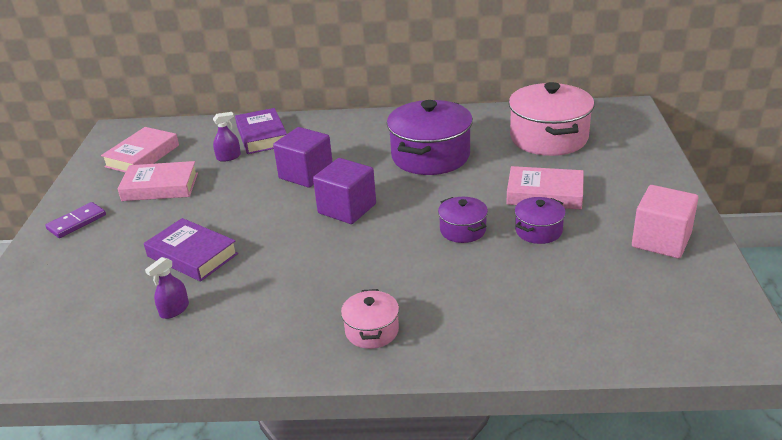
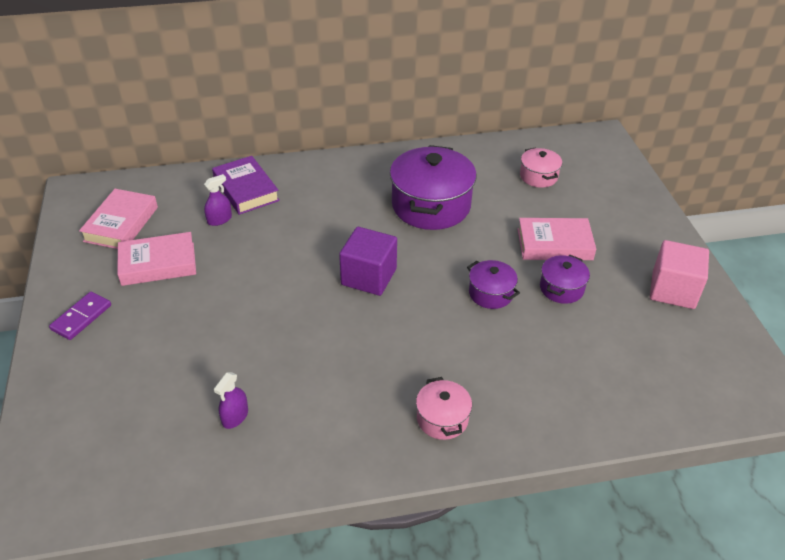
camera: 15 degrees left, 10 degrees up
purple book [144,218,238,282] -> none
purple cube [273,127,333,188] -> none
pink pot [509,82,594,156] -> pink pot [520,147,562,188], size x0.51

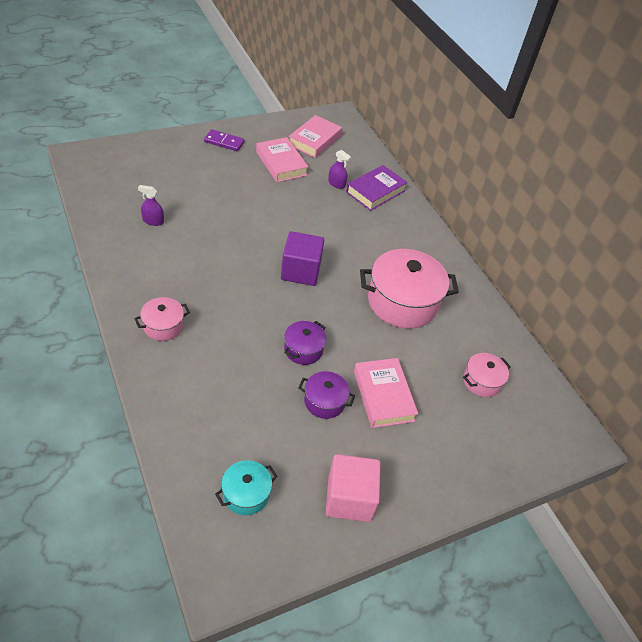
camera: 70 degrees right, 5 degrees up
pink book [79,189,158,249] -> pink book turned 60 degrees counterclockwise [289,115,342,158]
purple pot [390,145,477,230] -> pink pot [360,249,459,329]
none -> turquoise pot [215,460,278,515]

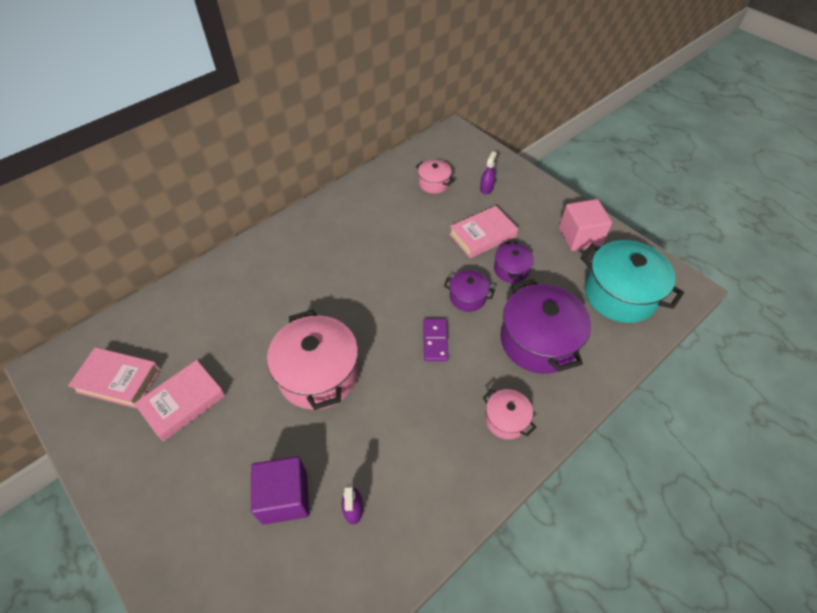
camera: 100 degrees left, 5 degrees up
purple domino [204,129,244,151] -> purple domino moved to [423,319,449,361]
turquoise pot [215,460,278,515] -> turquoise pot [580,240,684,323], size x1.98
purple cube [281,231,324,286] -> purple cube moved to [251,456,309,525]
purple spray bottle [328,150,351,189] -> purple spray bottle moved to [480,151,497,194]
purple book [346,165,408,211] -> none
pink pot [360,249,459,329] -> pink pot moved to [267,310,358,410]
none -> purple pot [500,279,591,374]

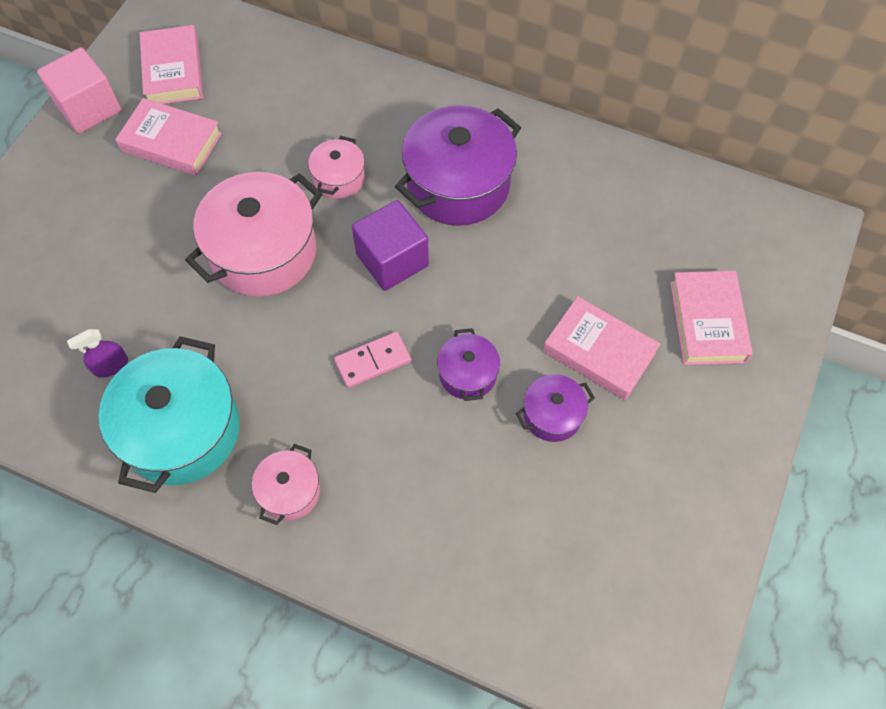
camera: 65 degrees right, 10 degrees up
purple cube [251,456,309,525] -> purple cube moved to [352,200,429,291]
pink pot [416,160,454,194] -> pink pot moved to [308,136,365,199]
purple domino [423,319,449,361] -> pink domino [334,332,411,388]
purple spray bottle [480,151,497,194] -> pink book [670,271,753,365]
purple pot [500,279,591,374] -> purple pot moved to [395,105,521,226]
pink cube [559,199,612,251] -> pink cube moved to [37,48,121,134]
turquoise pot [580,240,684,323] -> turquoise pot moved to [99,336,240,493]

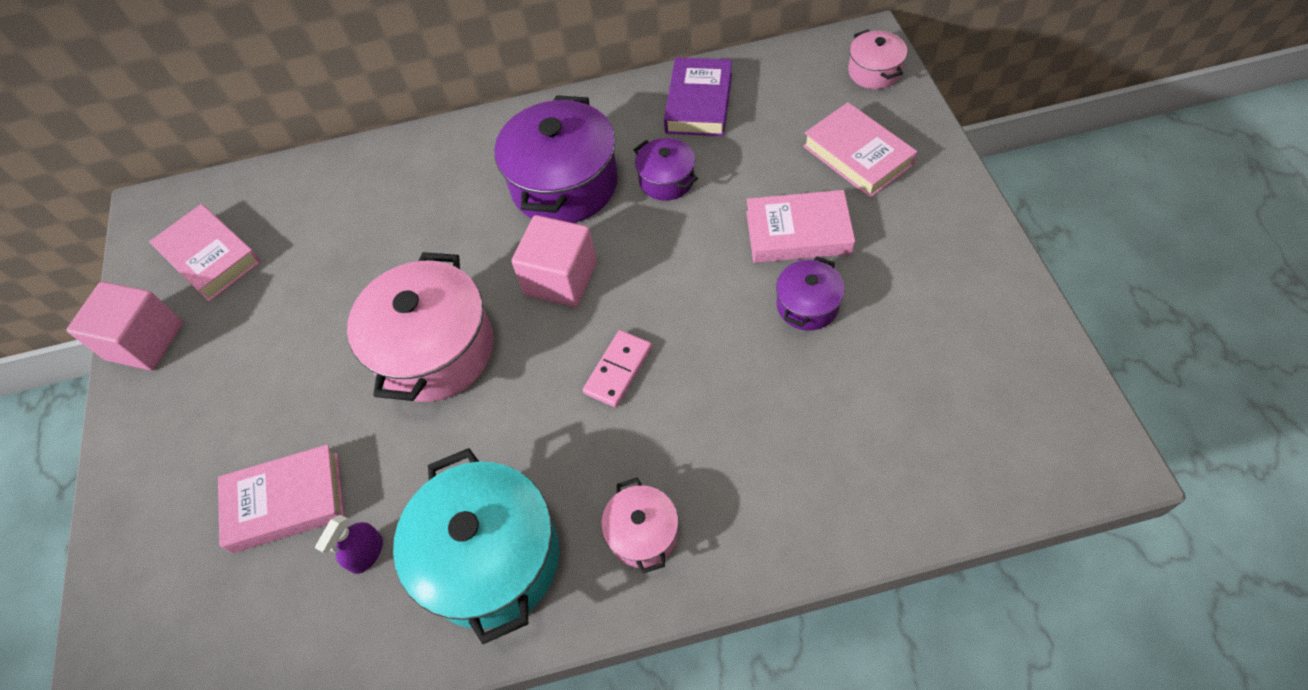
camera: 30 degrees left, 5 degrees down
pink book [115,98,222,176] -> pink book moved to [218,444,344,553]
pink pot [308,136,365,199] -> pink pot moved to [848,30,907,89]
purple cube [352,200,429,291] -> pink cube [512,215,597,307]
purple pot [437,328,500,401] -> purple pot moved to [634,138,698,201]
none -> purple book [664,57,732,136]

